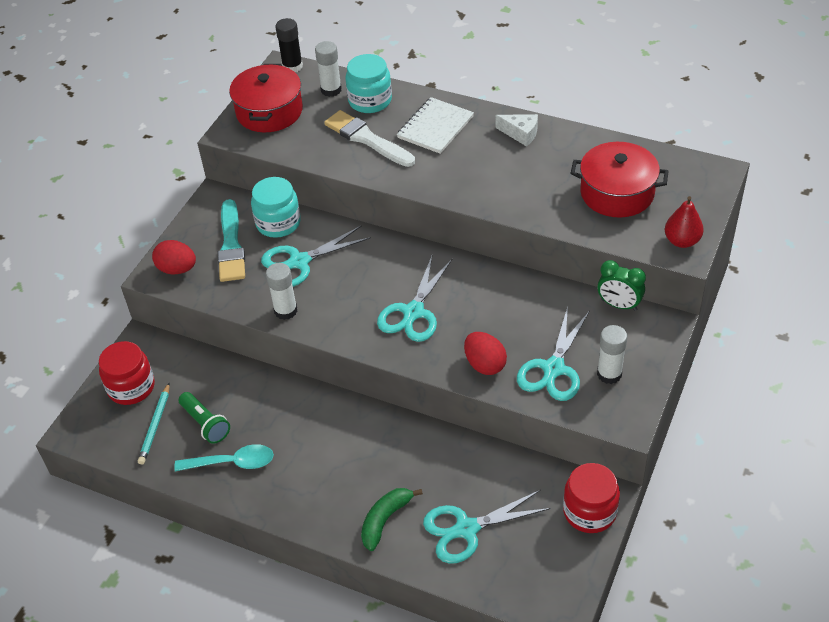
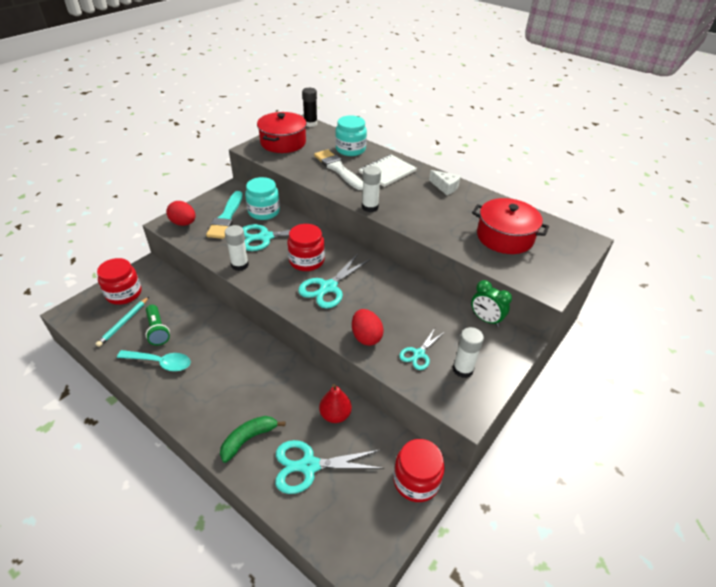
camera: 10 degrees right, 5 degrees down
white glue stick [315,41,342,97] -> white glue stick moved to [362,166,381,212]
turquoise scissors [517,307,590,401] -> turquoise scissors [399,328,445,370], size x0.60
red pear [665,196,704,248] -> red pear moved to [319,384,352,423]
none -> red jar [287,224,325,271]

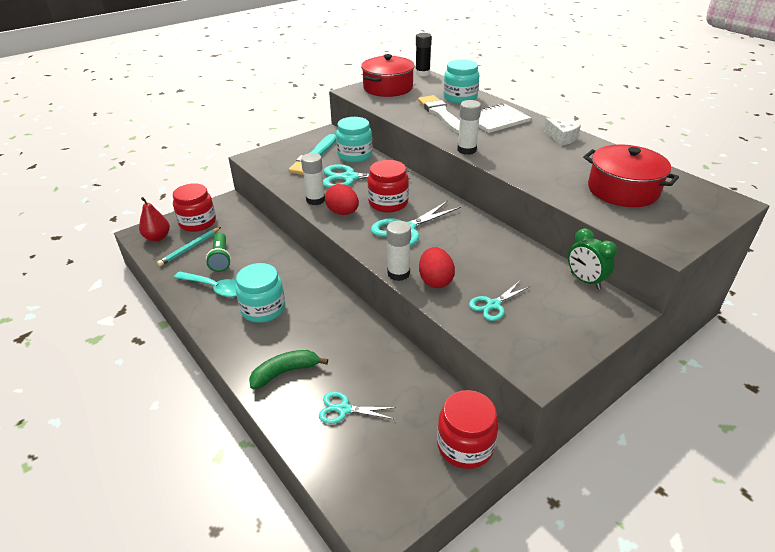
camera: 15 degrees right, 5 degrees down
red egg [166,201,196,226] -> red egg moved to [325,184,359,215]
turquoise scissors [275,440,384,494] -> turquoise scissors [319,392,396,424], size x0.60
red pear [319,384,352,423] -> red pear moved to [139,197,170,242]
white glue stick [453,327,484,378] -> white glue stick moved to [386,221,411,281]
none -> turquoise jar [235,263,285,323]

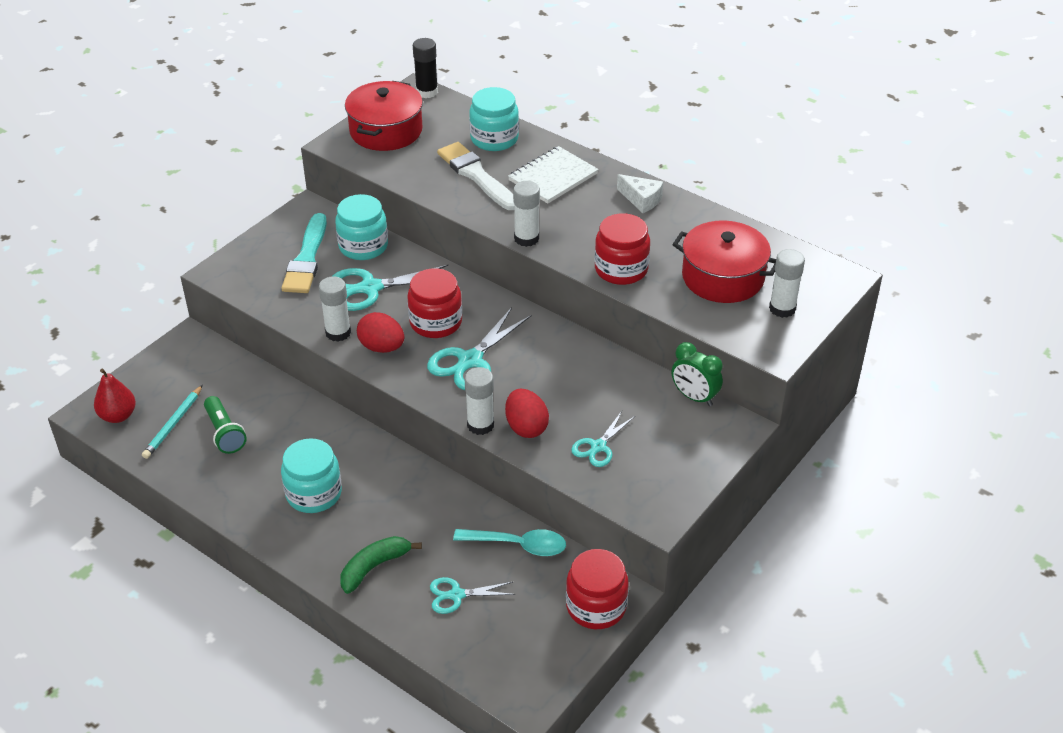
camera: 15 degrees left, 5 degrees up
red jar [173,183,216,232] -> red jar moved to [595,213,650,285]
turquoise spoon [174,271,237,297] -> turquoise spoon moved to [453,529,566,556]
none -> white glue stick [769,249,805,318]

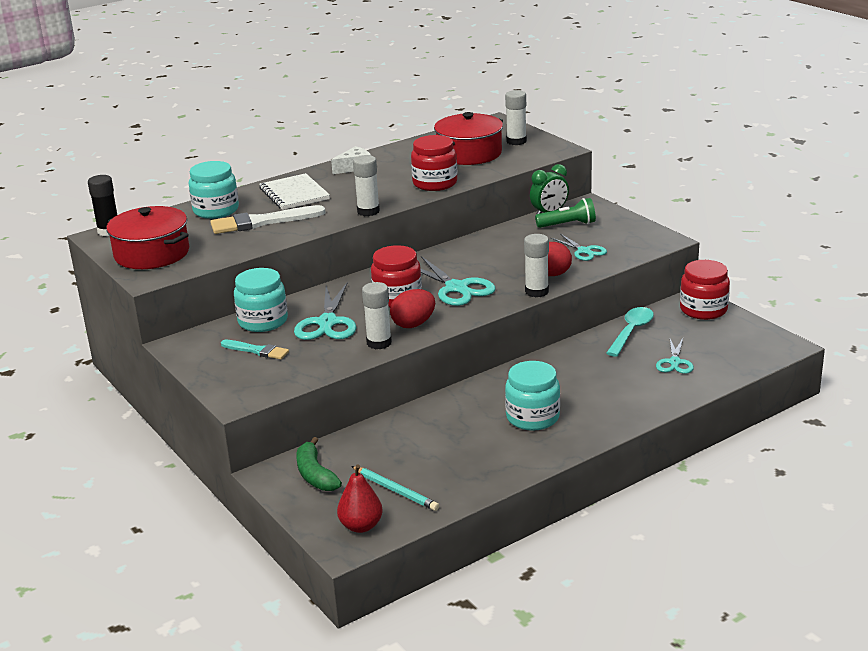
camera: 70 degrees left, 15 degrees down
green flashlight [204,396,247,454] -> green flashlight moved to [535,198,596,228]
turquoise brush [282,213,327,293] -> turquoise brush [221,340,289,359], size x0.59
green banana [340,536,422,594] -> green banana moved to [296,437,342,491]

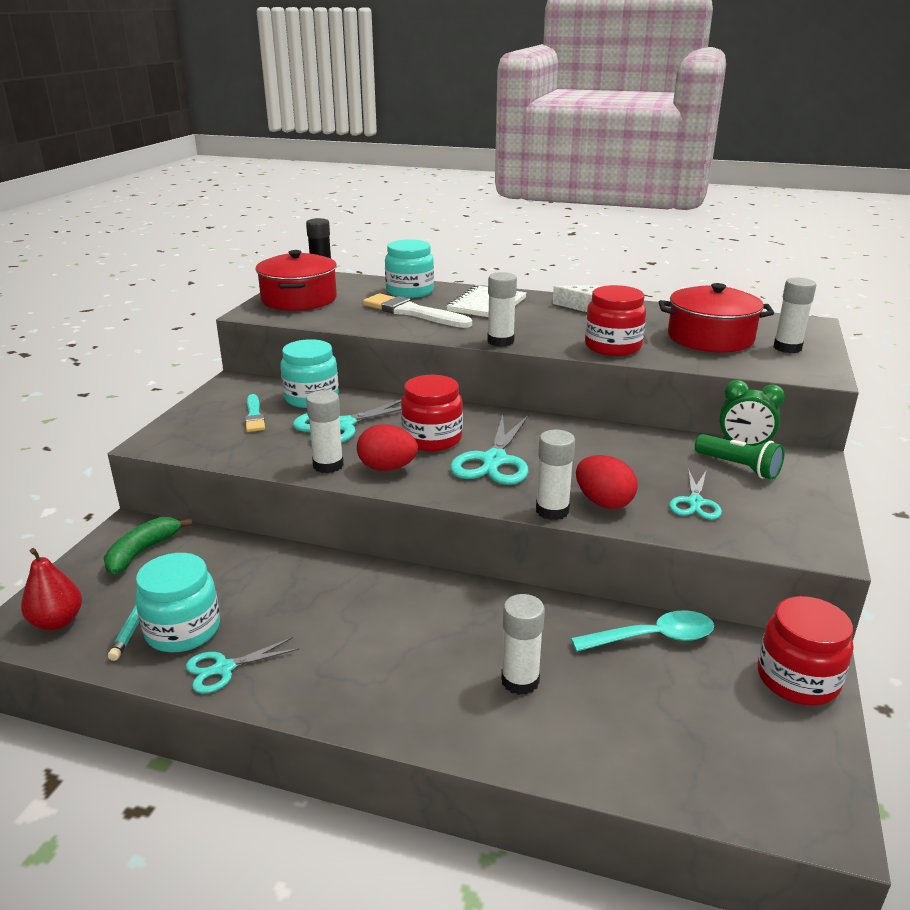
camera: 50 degrees right, 0 degrees up
turquoise jar [505,361,560,431] -> turquoise jar moved to [135,553,220,653]
turquoise scissors [656,338,694,374] -> turquoise scissors moved to [186,637,300,694]
none -> white glue stick [501,594,545,695]

